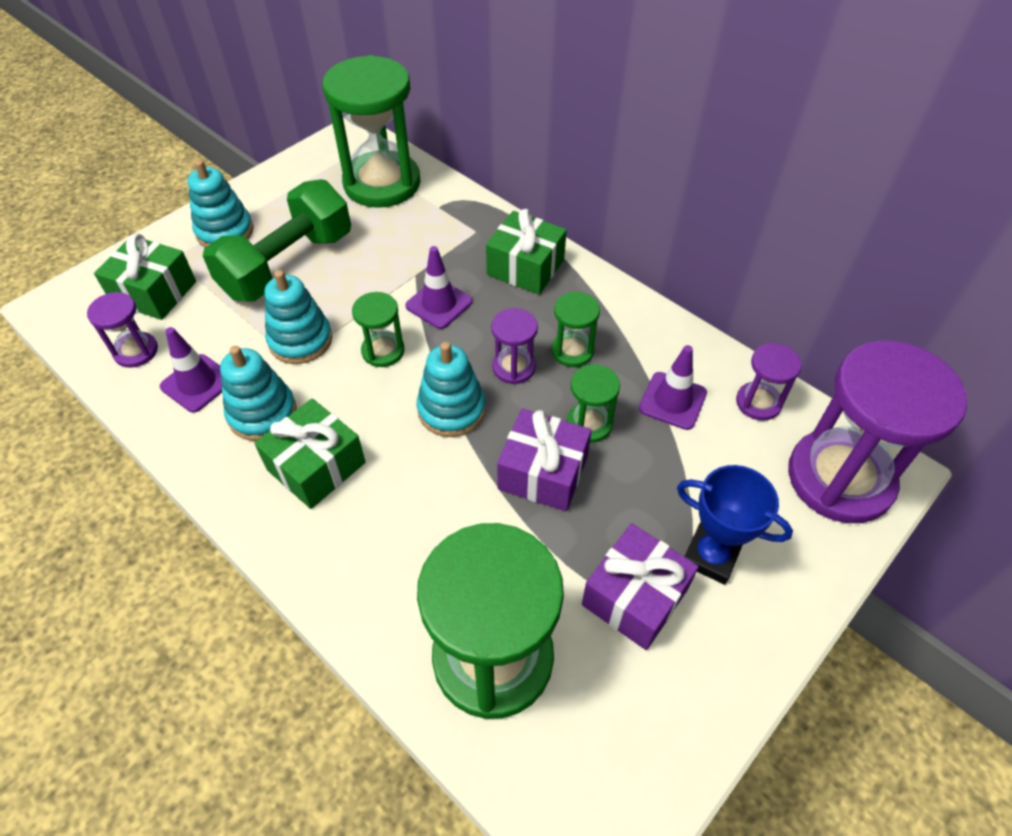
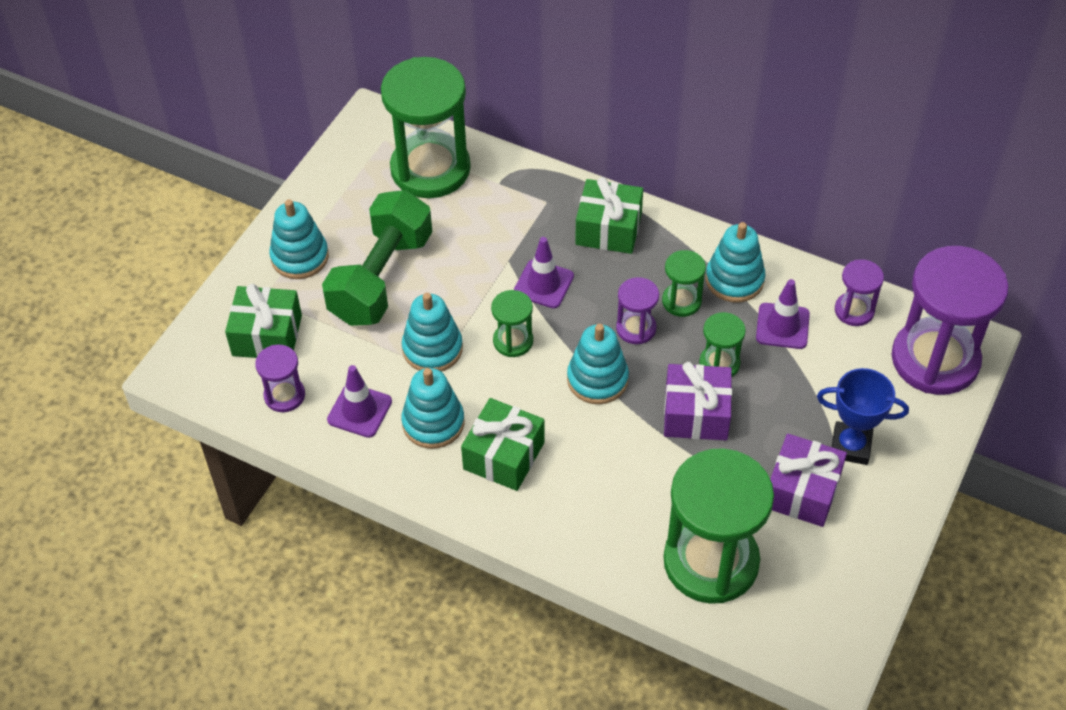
camera: 15 degrees left, 0 degrees up
none -> turquoise stacking toy [706,222,765,302]

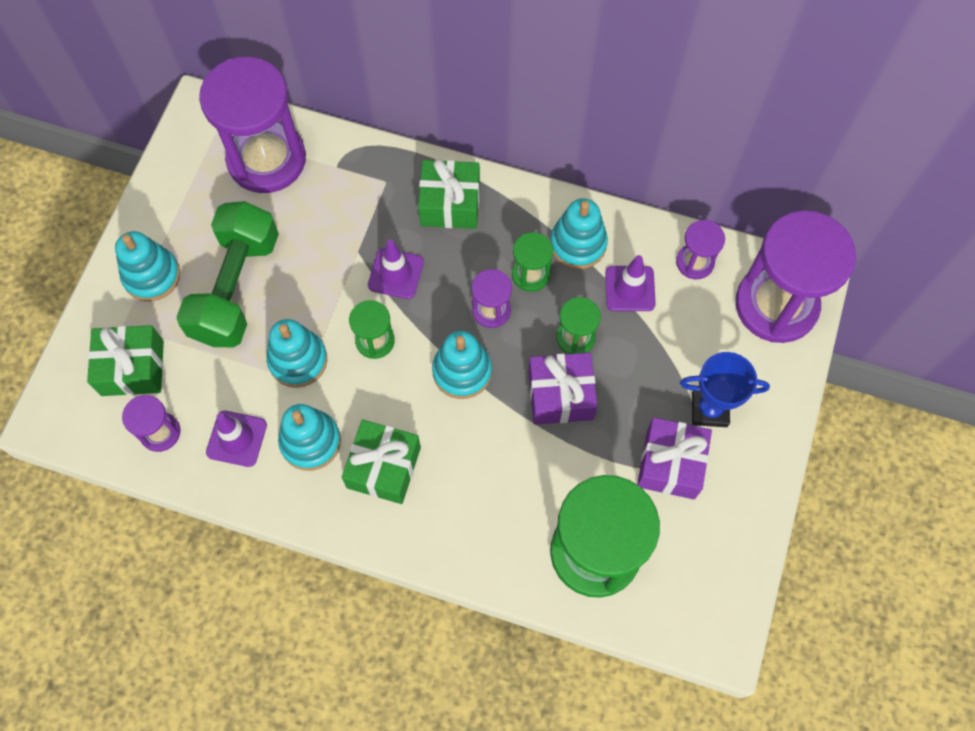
camera: 10 degrees left, 15 degrees up
green hourglass [381,57,471,198] -> purple hourglass [199,57,306,193]

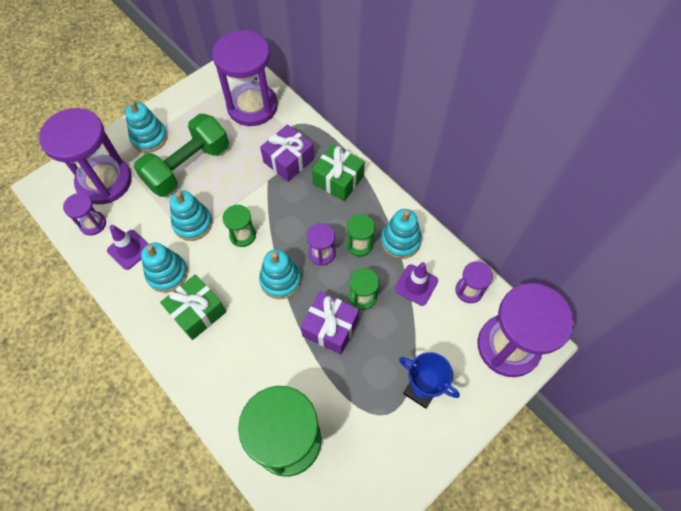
camera: 30 degrees right, 5 degrees down
green gift [87,325,164,396] -> purple hourglass [39,108,132,204]
purple traffic cone [368,239,424,299] -> none
purple gift [637,417,712,499] -> purple gift moved to [260,124,314,182]

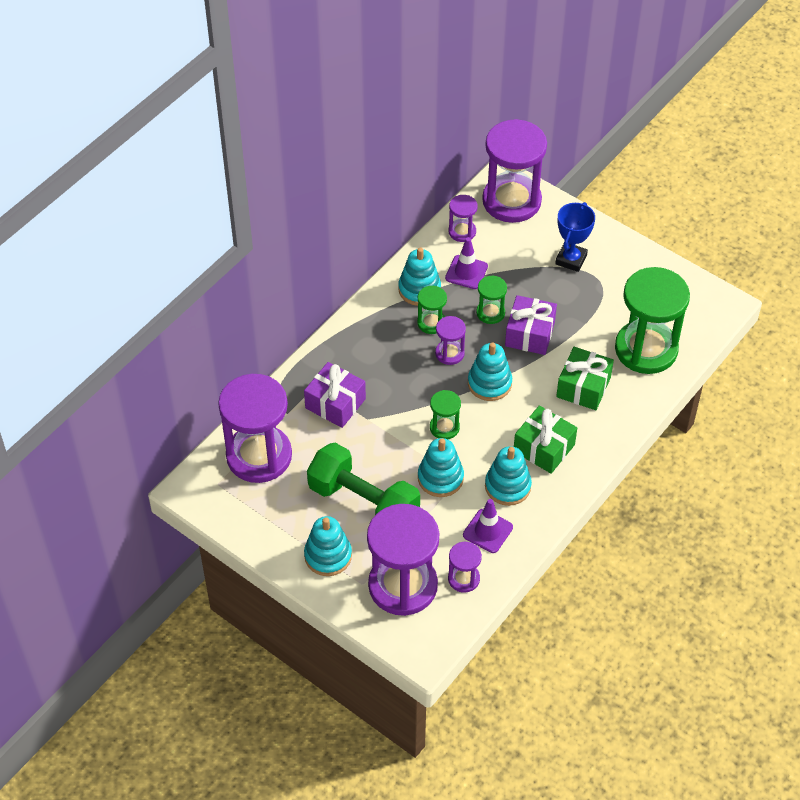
camera: 100 degrees left, 10 degrees down
green gift [312,144,365,201] -> green gift moved to [556,347,614,410]

